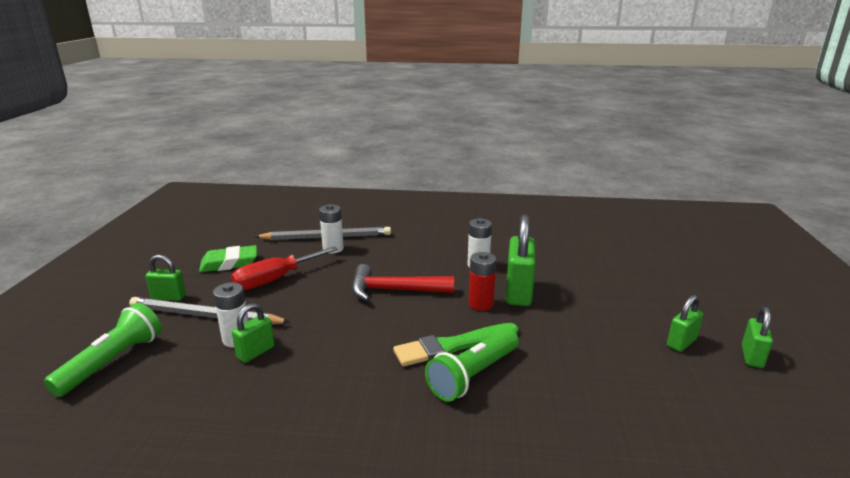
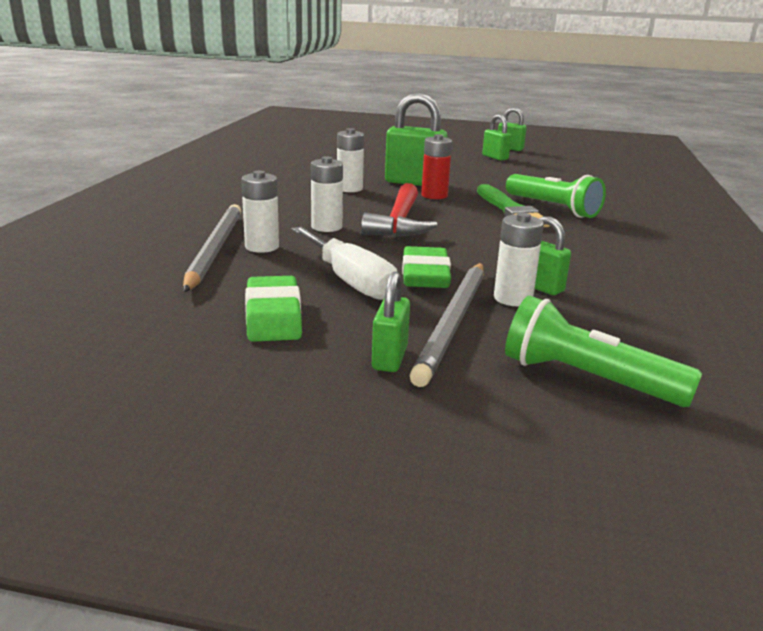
camera: 85 degrees left, 0 degrees up
red screwdriver [231,246,338,290] -> white screwdriver [292,227,397,300]
none -> white battery [311,156,343,232]
none -> green eraser [402,246,451,288]

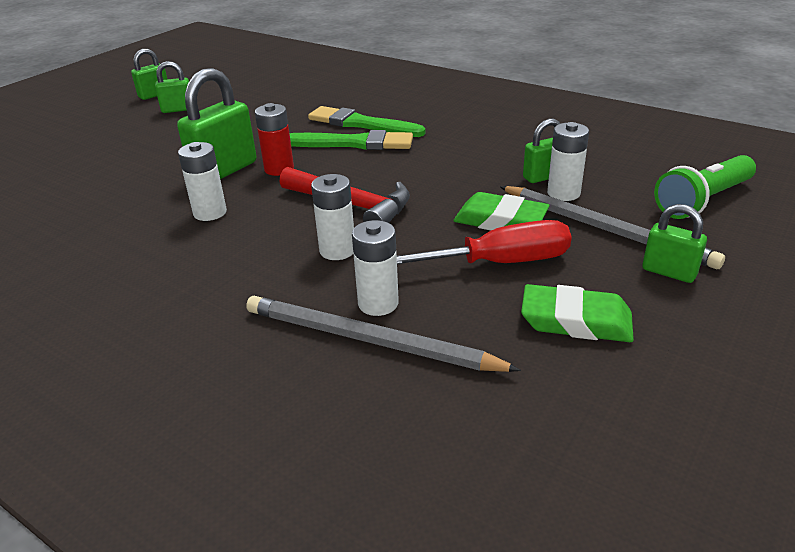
camera: 65 degrees left, 10 degrees up
white screwdriver [292,227,397,300] -> red screwdriver [397,220,572,265]
green flashlight [506,174,606,218] -> green brush [308,106,425,137]

